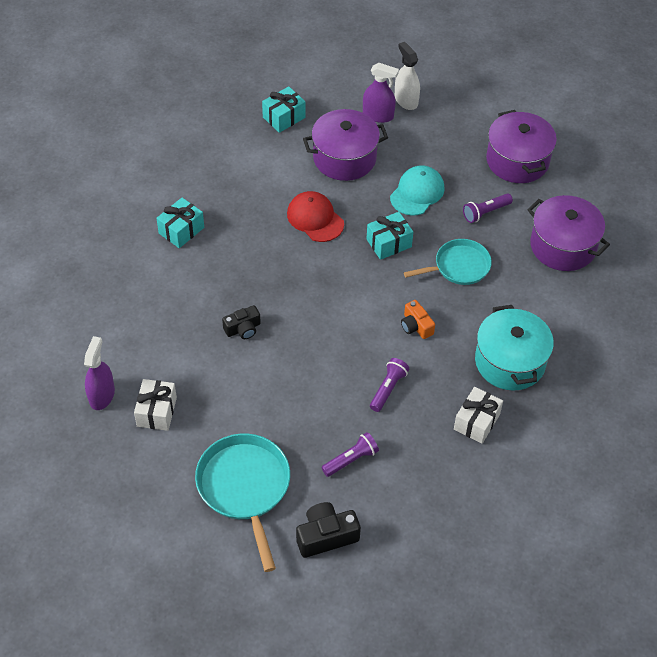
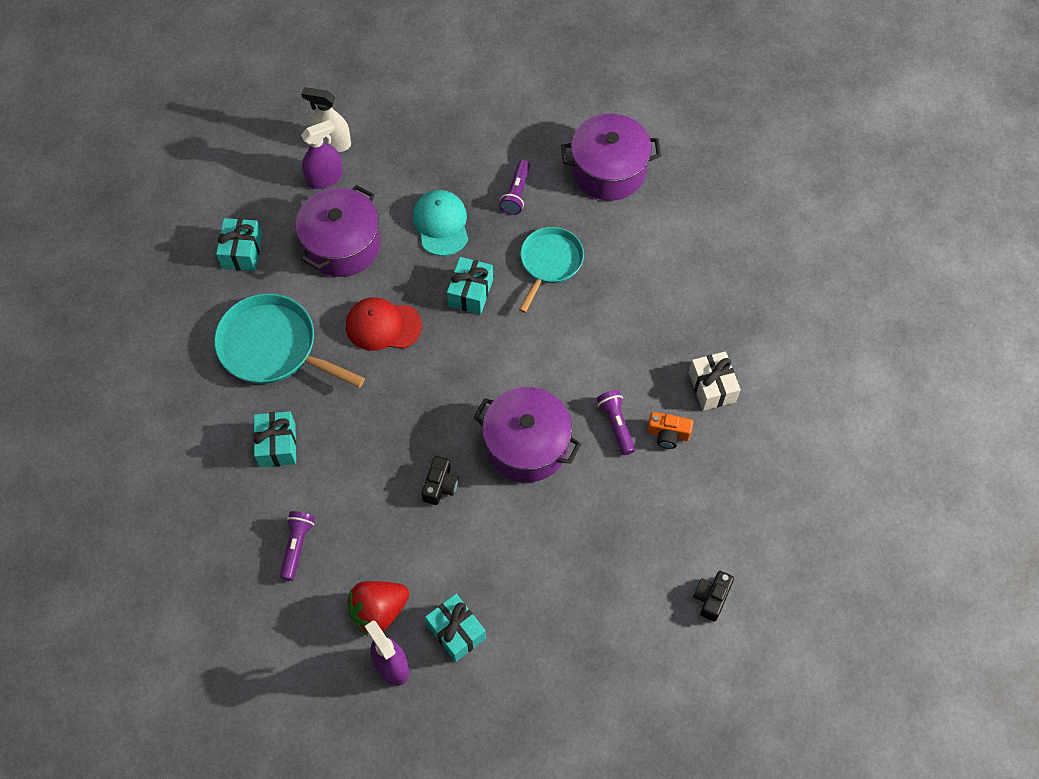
camera: 45 degrees left, 10 degrees up
white gift [134,379,177,431] -> turquoise gift [425,594,486,662]
turquoise pan [195,433,290,572] -> turquoise pan moved to [214,294,365,388]
black camera [296,502,361,558] -> black camera [693,571,734,622], size x0.67
purple flashlight [321,432,379,477] -> purple flashlight moved to [280,511,315,581]
orange camera [401,300,435,339] -> orange camera moved to [647,412,693,449]
turquoise pot [475,305,554,390] -> none
purple pot [486,110,557,183] -> purple pot moved to [473,387,581,482]
none -> red strawberry [347,581,409,636]

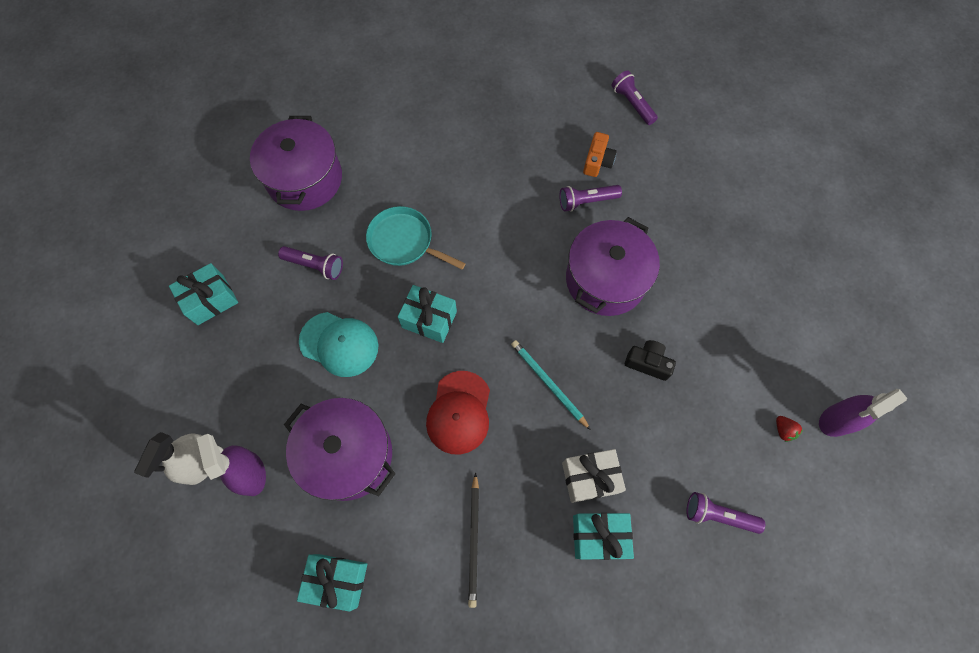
camera: 85 degrees left, 5 degrees up
turquoise pan [214,294,365,388] -> black pencil [468,473,479,608]
red strawberry [347,581,409,636] -> red strawberry [776,416,803,442], size x0.42
turquoise cap [413,190,468,256] -> turquoise cap turned 150 degrees counterclockwise [299,312,378,377]
turquoise gift [425,594,486,662] -> turquoise gift moved to [169,263,238,325]
white gift [689,351,741,411] -> white gift moved to [562,449,626,503]
black camera [693,571,734,622] -> none
none -> turquoise pencil [511,340,591,430]
none -> purple flashlight [611,71,658,125]

